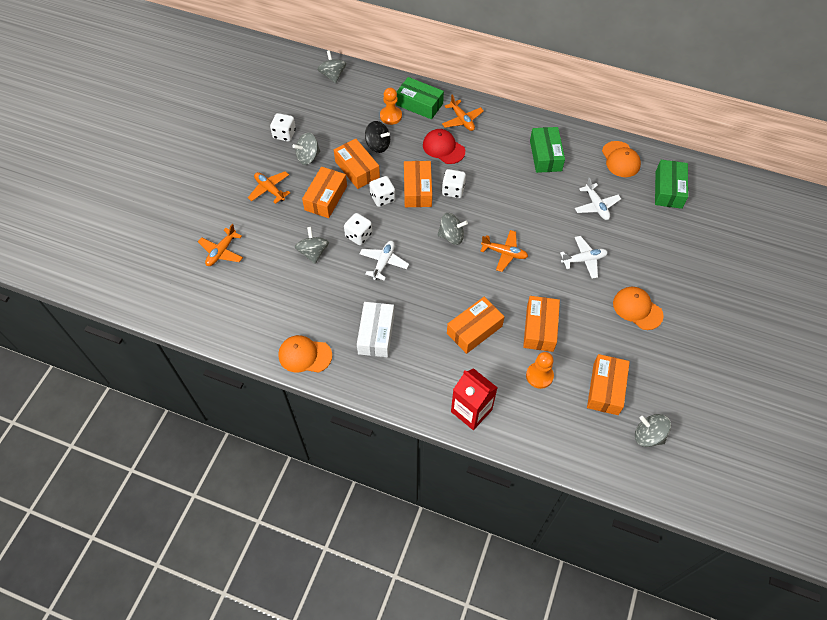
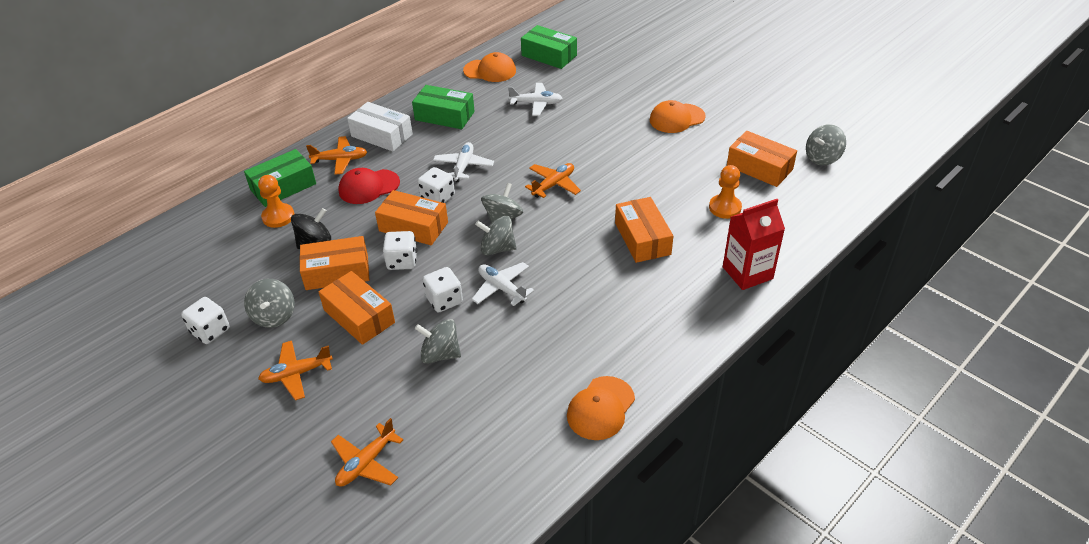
camera: 65 degrees left, 15 degrees down
orange plane [198,224,243,266] -> orange plane turned 75 degrees clockwise [331,418,403,487]
grey spinning top [317,50,346,83] -> grey spinning top moved to [475,216,517,256]
white box [357,302,394,357] -> white box moved to [347,102,413,152]
orange box [523,296,560,352] -> none
white plane [560,236,608,279] -> white plane moved to [433,142,494,182]

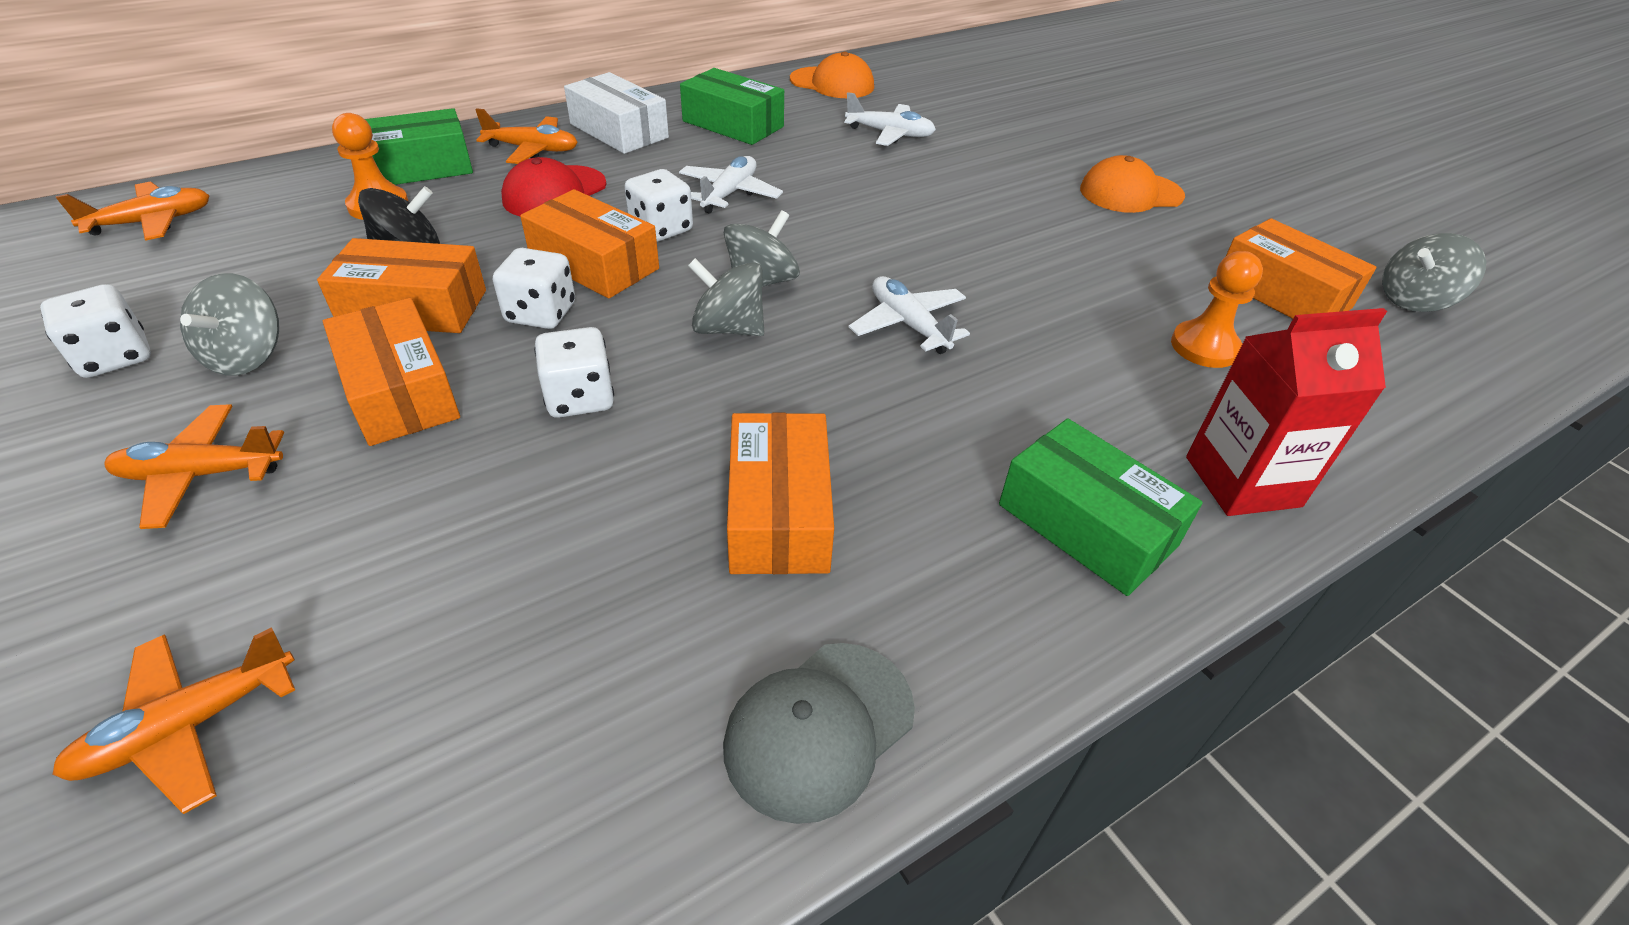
camera: 10 degrees right, 0 degrees up
red cap [338,168,400,204] -> red cap turned 45 degrees counterclockwise [501,157,606,216]
grey spinning top [415,319,461,364] -> none
white plane [472,262,534,306] -> white plane moved to [849,276,970,354]
green box [521,25,577,69] -> green box moved to [999,418,1203,596]
orange plane [525,163,581,198] -> orange plane moved to [56,182,210,240]
orange cap [567,376,635,440] -> grey cap [723,643,915,824]
orange box [615,197,673,263] -> orange box moved to [727,413,834,574]

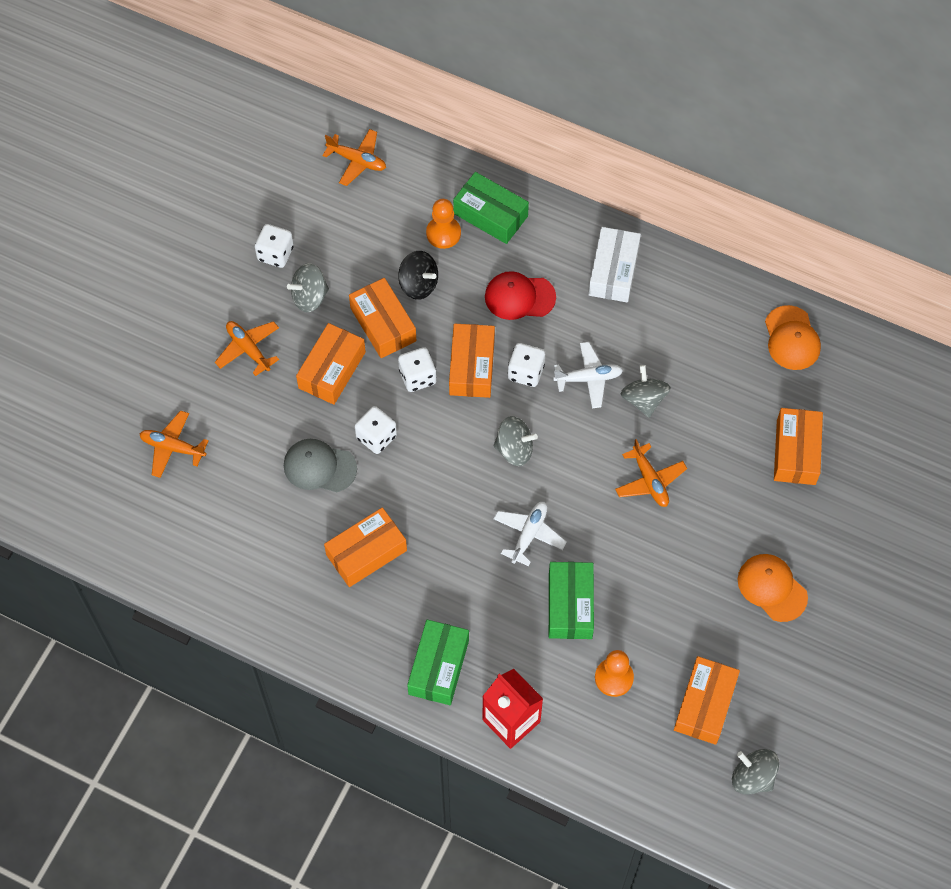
camera: 60 degrees right, 20 degrees up
orange plane [475,108,578,164] -> orange plane moved to [615,439,687,507]
green box [680,68,784,145] -> green box moved to [549,562,594,639]
grey spinning top [688,258,764,336] -> grey spinning top moved to [620,365,671,418]
grey cap [723,643,915,824] -> grey cap moved to [284,439,357,492]
white plane [844,92,936,146] -> none
none -> orange box [774,408,823,485]

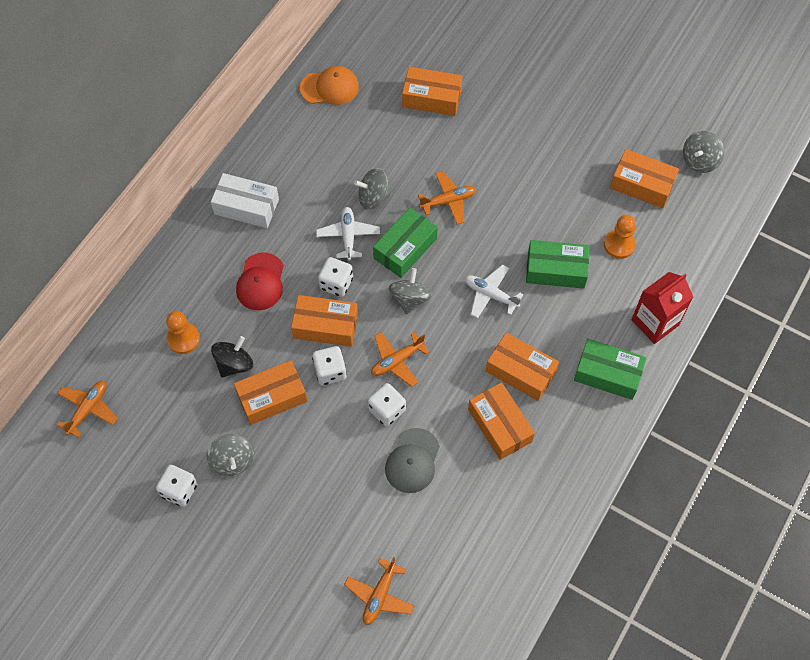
camera: 85 degrees left, 0 degrees up
orange plane [215,321,279,376] -> orange plane moved to [371,332,430,387]
orange box [296,323,366,405] -> orange box moved to [486,333,559,401]
green box [453,172,529,244] -> green box moved to [373,207,438,278]
orange cap [738,554,808,622] -> none

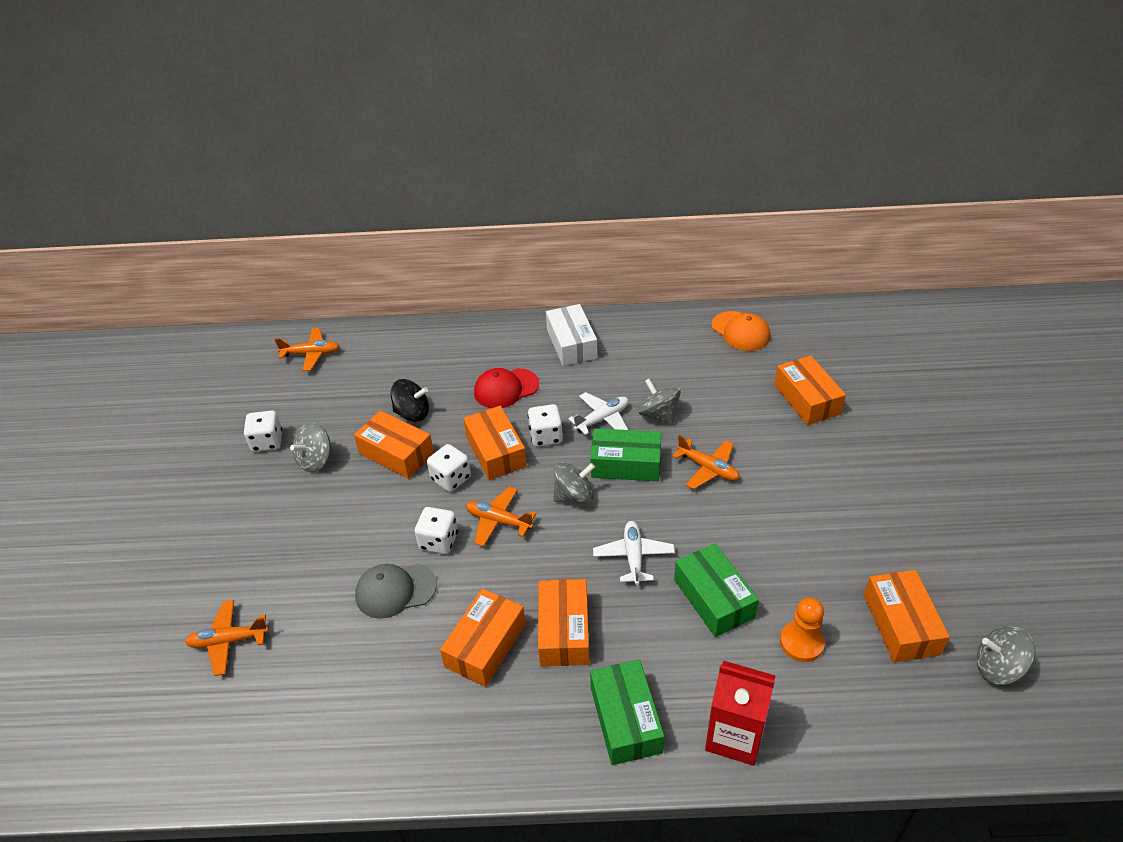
camera: 60 degrees right, 20 degrees down
orange pawn [166,311,200,354] -> none

